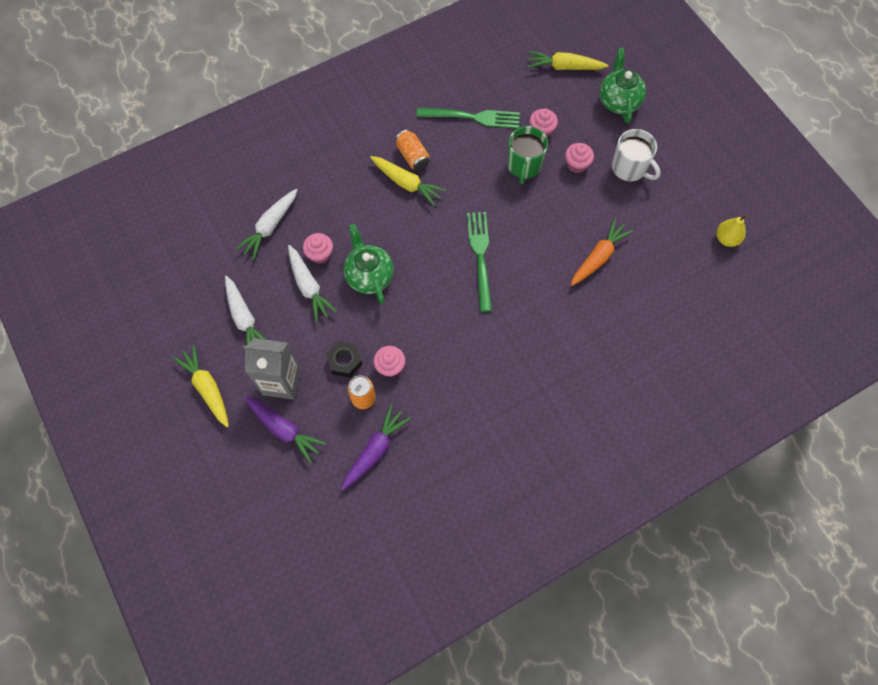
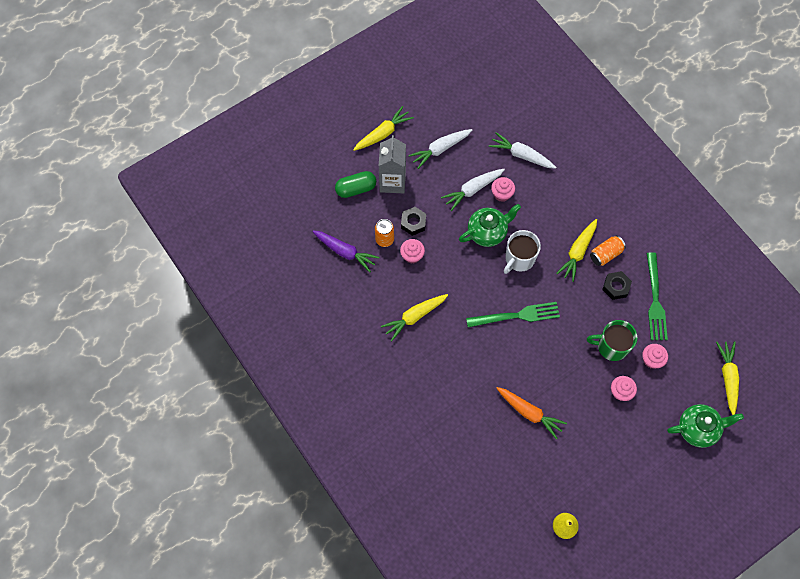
camera: 85 degrees right, 0 degrees up
purple carrot [245,397,326,463] -> green capsule [335,171,376,198]
white mug [612,129,661,182] -> white mug moved to [504,230,541,274]
none -> yellow carrot [381,294,448,341]
none -> black nut [602,271,632,300]

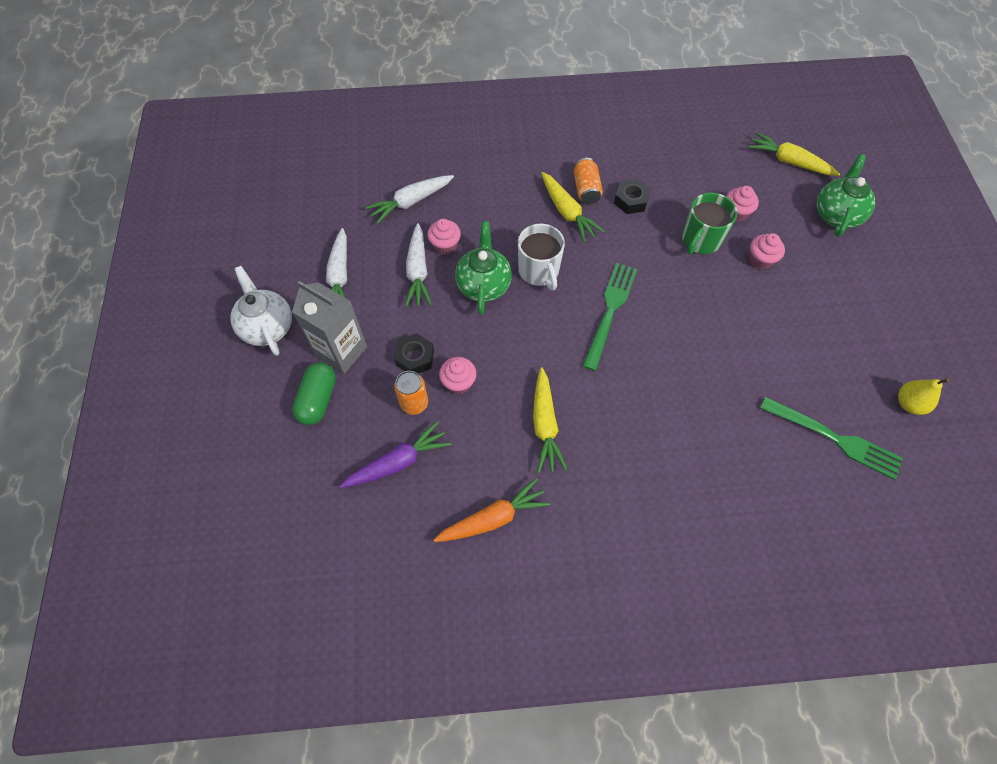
camera: 60 degrees left, 5 degrees down
yellow carrot [353,106,414,151] -> white teapot [230,266,292,356]
orange carrot [496,387,567,439] -> orange carrot moved to [434,478,550,542]
green fork [647,252,668,340] -> green fork moved to [760,397,903,480]

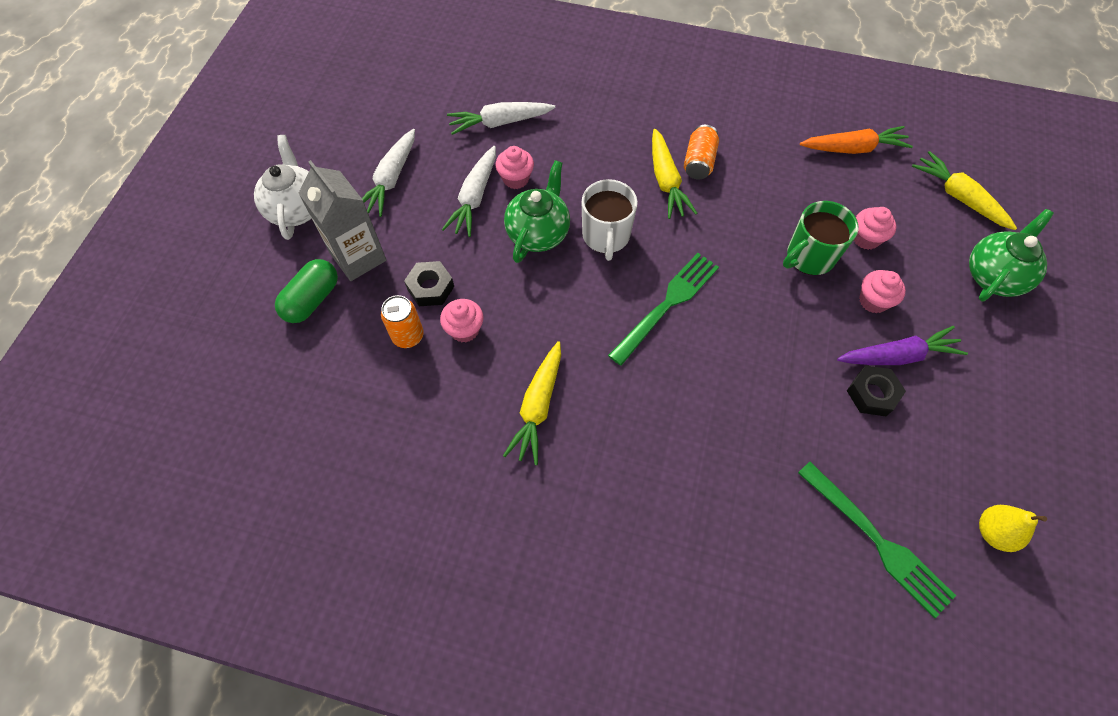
camera: 20 degrees right, 0 degrees up
purple carrot [340,421,451,488] -> purple carrot moved to [837,326,968,365]
orange carrot [434,478,550,542] -> orange carrot moved to [800,126,913,154]
black nut [614,179,651,214] -> black nut moved to [847,366,906,416]

